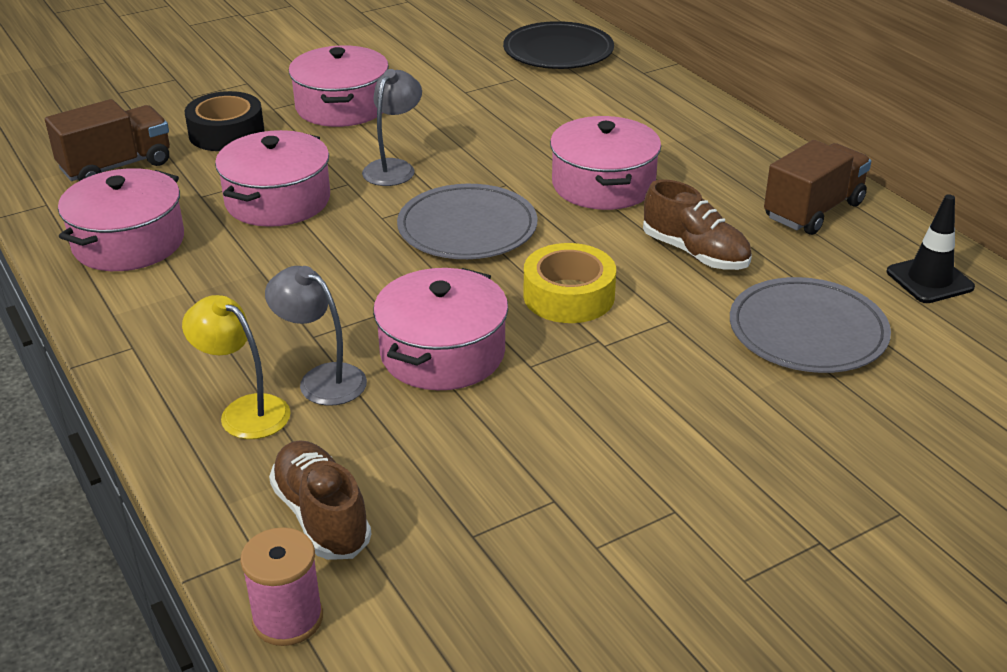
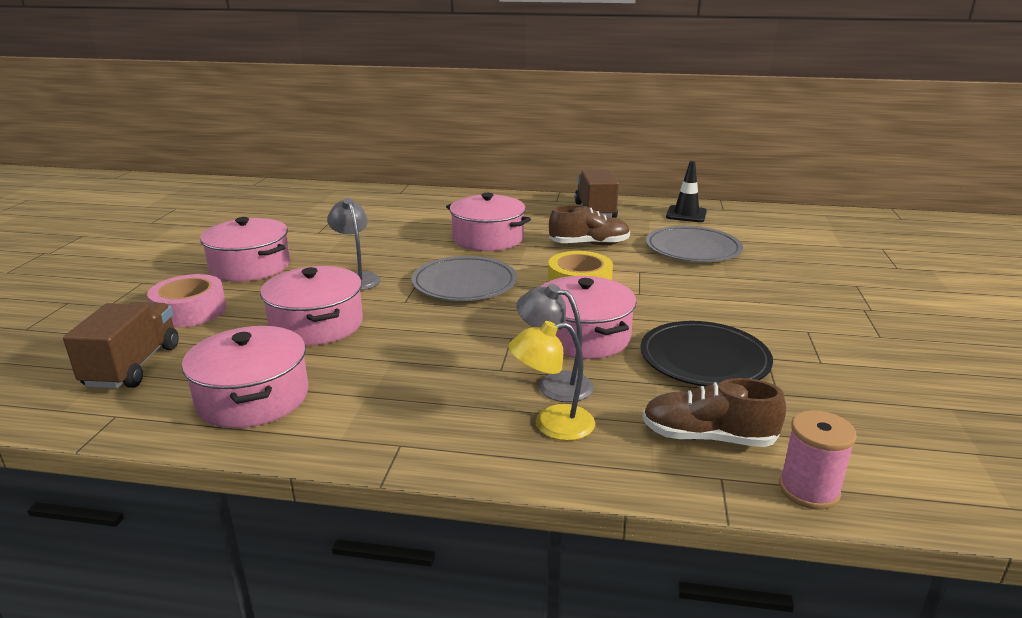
camera: 50 degrees left, 10 degrees down
black tape [185,91,265,151] -> pink tape [147,274,226,328]
grey lamp [265,266,367,406] -> grey lamp turned 45 degrees clockwise [516,284,594,402]
black plate [503,21,614,69] -> black plate moved to [640,321,773,387]

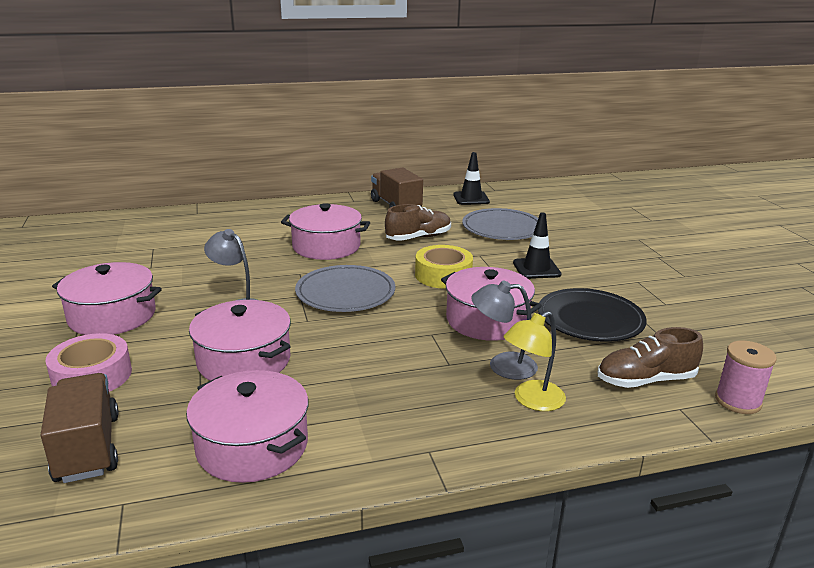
camera: 25 degrees left, 0 degrees up
none -> black traffic cone [513,212,561,279]

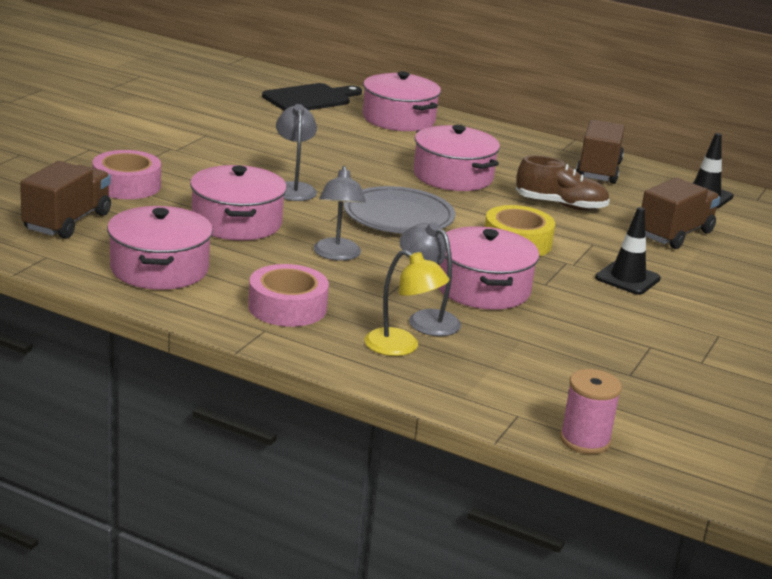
camera: 40 degrees right, 0 degrees up
pink pot [52,262,162,335] -> pink pot moved to [363,71,441,131]
grey plate [462,208,538,240] -> brown truck [642,177,720,249]
yellow lamp [503,311,566,411] -> yellow lamp turned 150 degrees counterclockwise [364,250,449,356]
black plate [538,288,647,342] -> none
brown shoe [598,327,703,388] -> none
none -> pink tape [248,264,329,327]
none -> black cutting board [262,83,362,111]
none -> grey lamp [314,166,366,261]

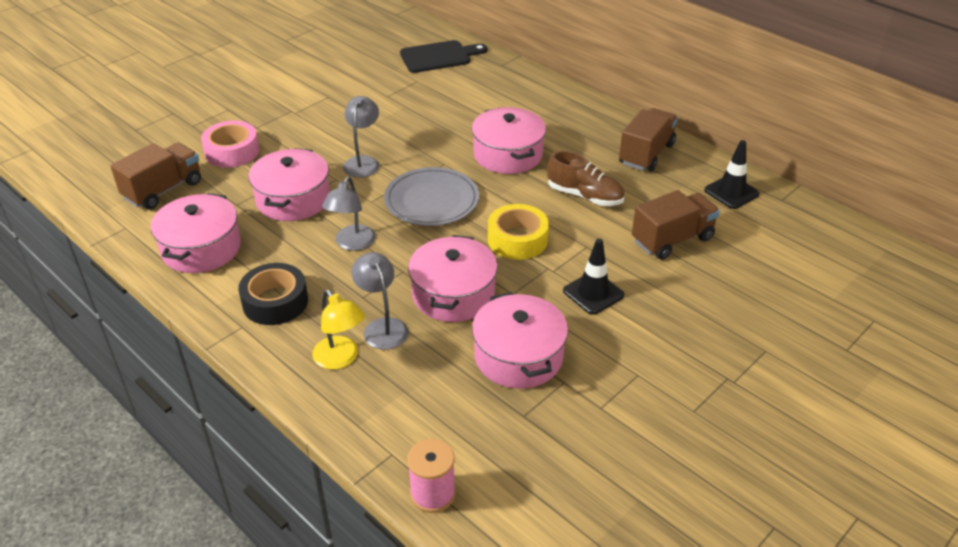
camera: 20 degrees right, 15 degrees up
pink tape [248,264,329,327] -> black tape [238,263,308,325]
pink pot [363,71,441,131] -> pink pot moved to [472,292,568,389]

